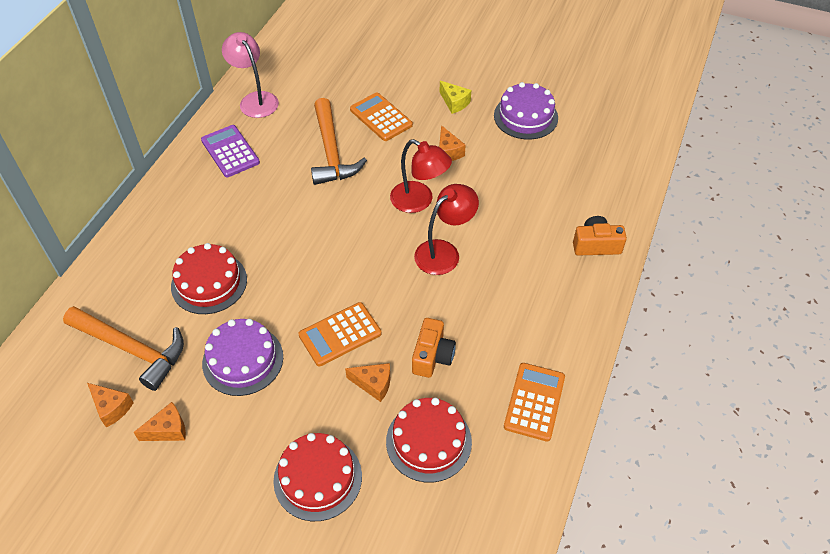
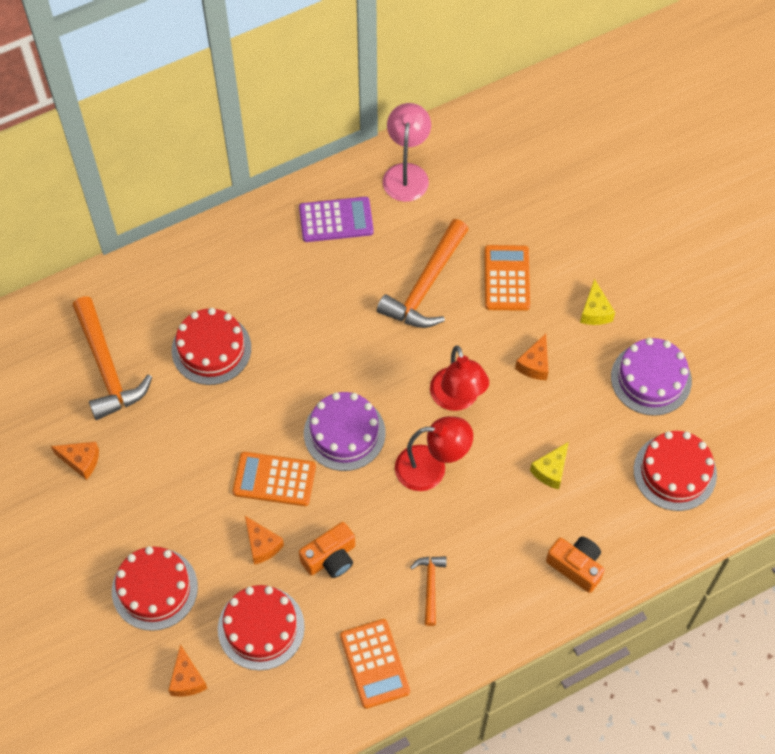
camera: 40 degrees right, 10 degrees up
orange cheese [87,383,134,428] -> orange cheese moved to [168,644,207,697]
purple calculator [201,125,260,177] -> purple calculator turned 75 degrees clockwise [299,197,374,242]
purple cake [202,319,283,396] -> purple cake moved to [304,392,386,471]
orange calculator [504,363,565,442] -> orange calculator turned 105 degrees clockwise [340,619,410,709]
none -> orange hammer [410,556,447,626]
none -> yellow cheese [530,442,569,490]
none -> red cake [634,431,717,511]

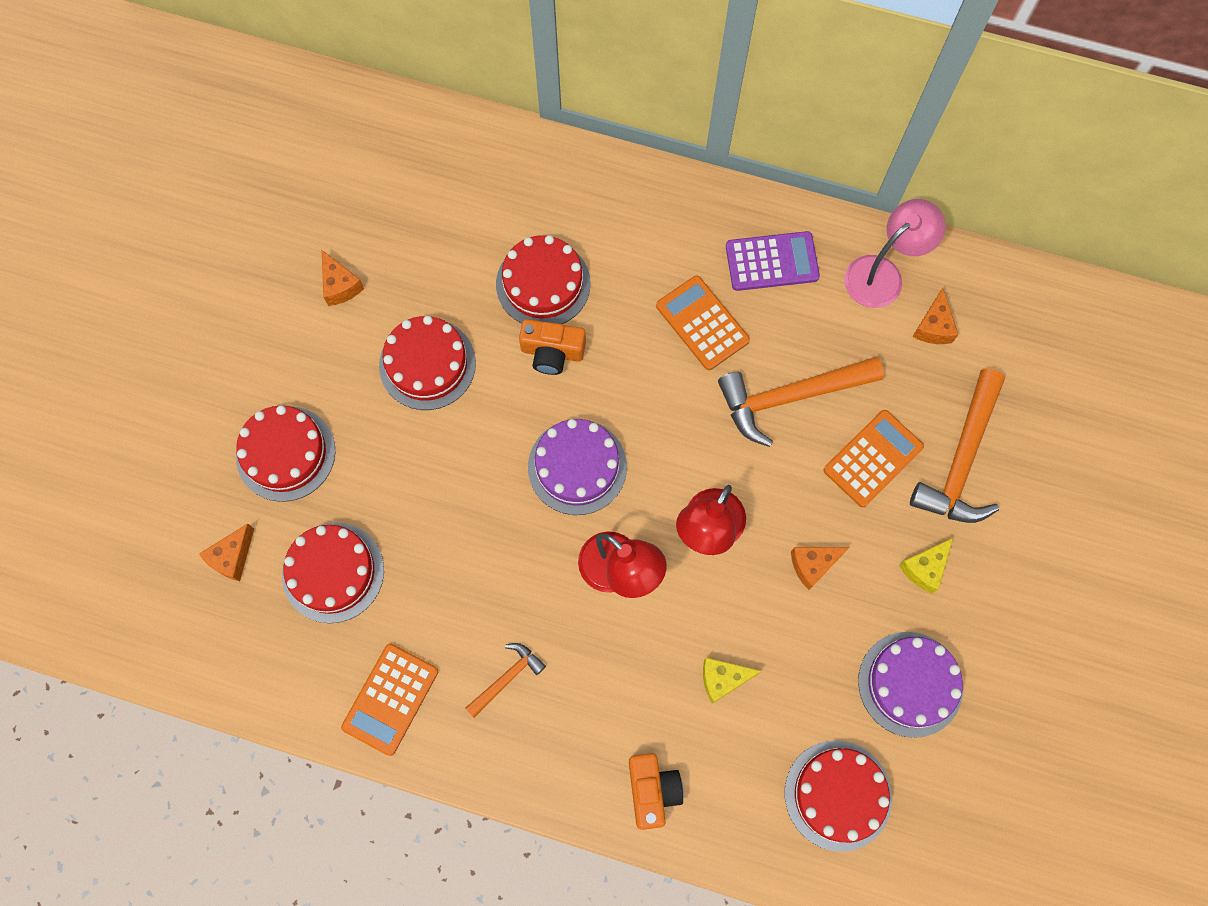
camera: 45 degrees right, 10 degrees up
orange hammer [72,296,152,420] -> orange hammer moved to [910,369,1005,523]
orange calculator [233,452,316,506] -> orange calculator moved to [656,276,750,370]
orange cheese [245,516,284,565] -> orange cheese moved to [912,288,959,344]
purple calculator [299,197,374,242] -> purple calculator turned 45 degrees counterclockwise [726,231,820,291]
orange camera [299,522,355,578] -> orange camera moved to [519,319,586,375]
none -> red cake [379,316,476,410]

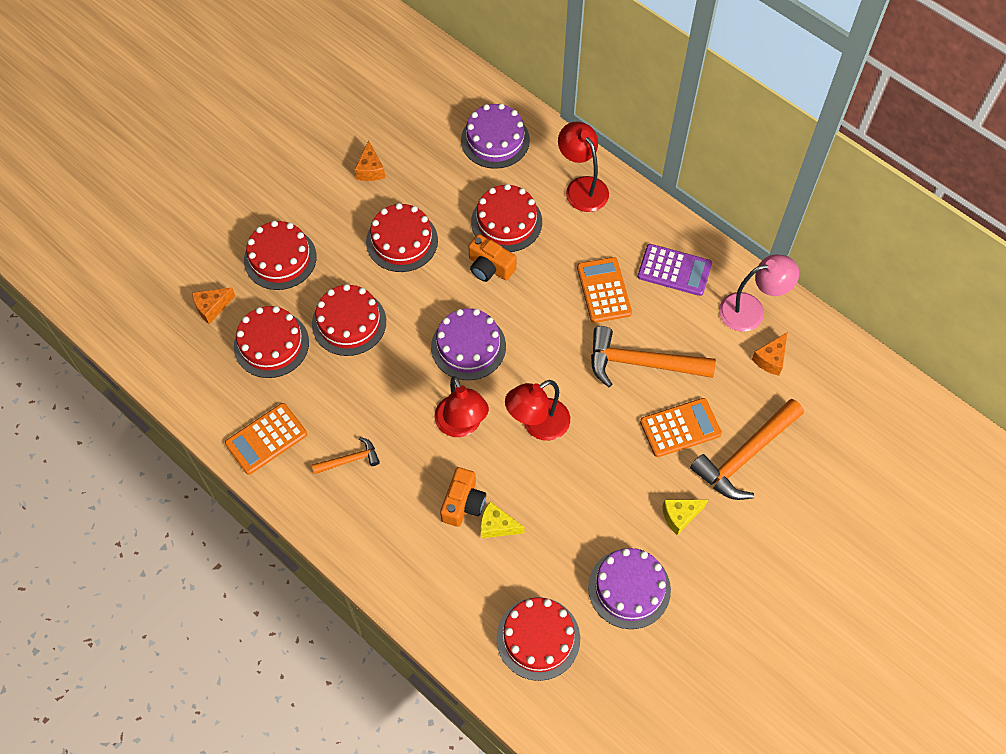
camera: 25 degrees right, 10 degrees down
orange camera [629,753,684,830] -> orange camera moved to [440,467,486,527]
orange cheese [791,547,850,590] -> none
none -> red cake [312,284,386,356]
none -> purple cake [461,103,530,169]
none -> red lamp [558,122,609,212]

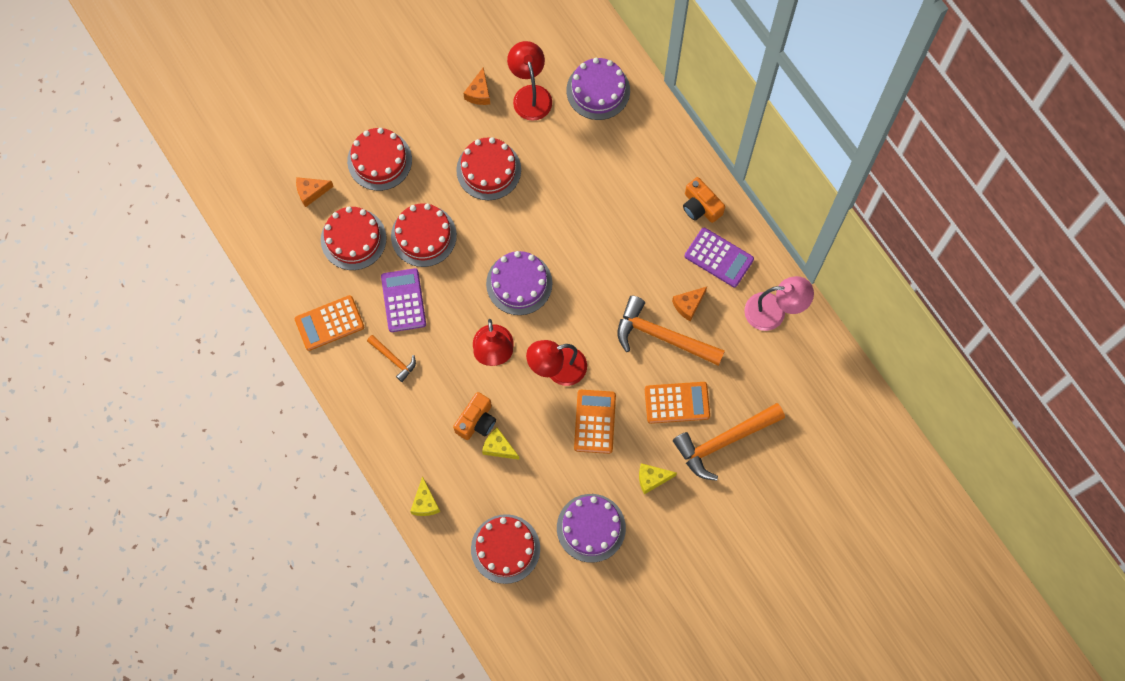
camera: 15 degrees right, 10 degrees up
orange hammer [312,437,380,474] -> orange hammer turned 45 degrees clockwise [367,335,416,382]
orange camera [468,234,516,282] -> orange camera moved to [683,177,725,223]
red cake [471,184,542,252] -> none
red lamp [558,122,609,212] -> red lamp moved to [507,41,552,121]
orange calculator [577,257,632,323] -> orange calculator moved to [574,390,616,454]
orange cheese [752,333,787,376] -> orange cheese moved to [672,287,707,321]
none -> purple calculator [381,268,426,332]
none -> yellow cheese [410,476,440,516]

